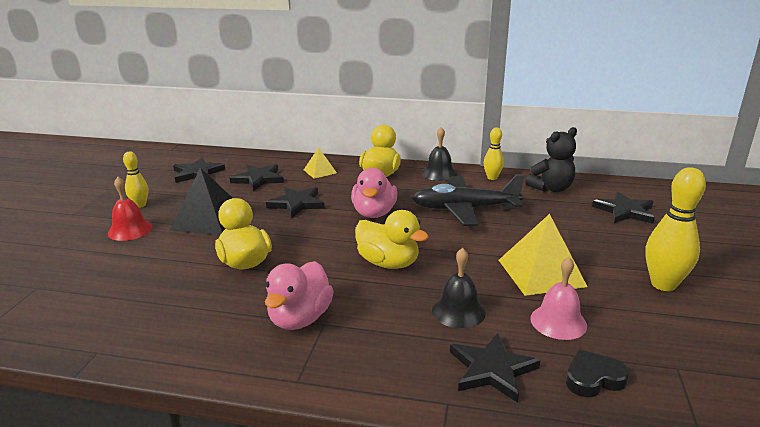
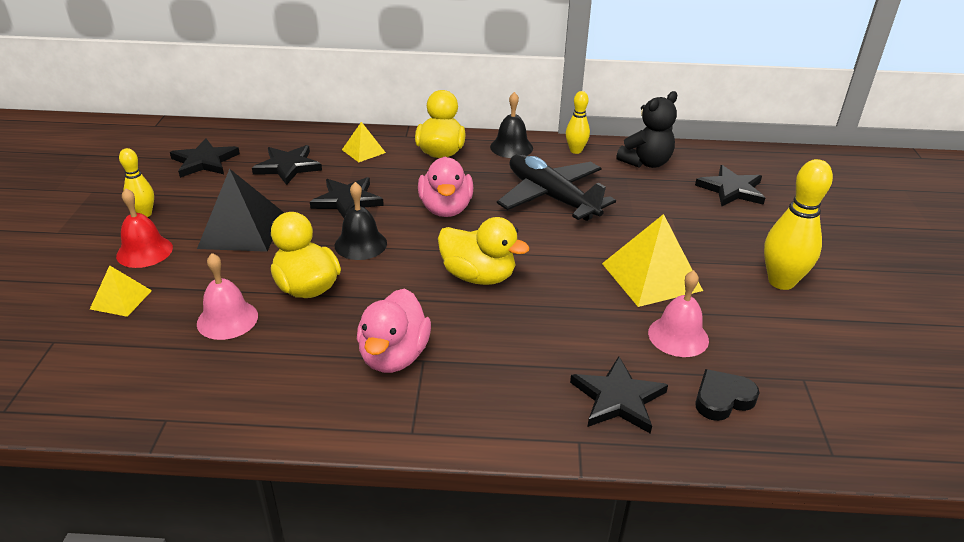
camera: 10 degrees left, 10 degrees up
black plane [412,174,525,226] -> black plane turned 60 degrees clockwise [497,154,616,221]
black bell [432,248,486,328] -> black bell moved to [335,182,387,260]
none -> yellow pyramid [90,265,152,317]
none -> pink bell [197,253,258,340]

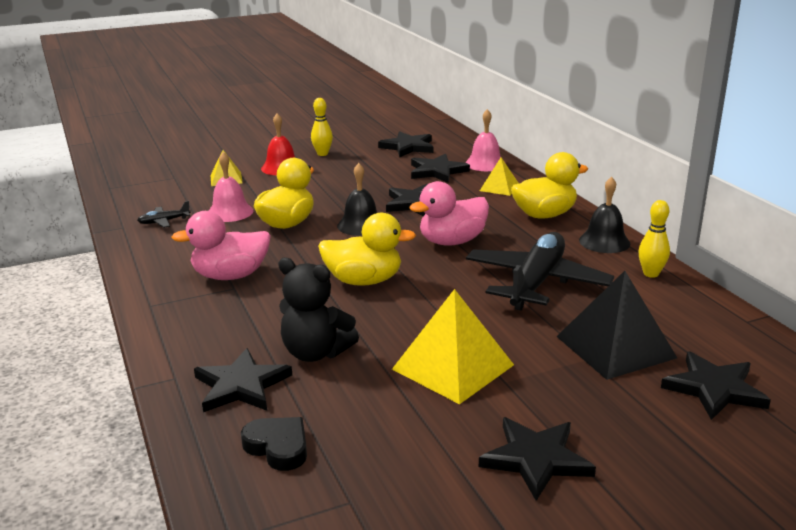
camera: 65 degrees right, 10 degrees down
black pyramid [197,169,284,252] -> black pyramid moved to [556,271,677,380]
yellow duck [438,217,530,285] -> yellow duck turned 90 degrees counterclockwise [318,213,416,286]
black teddy bear [617,91,677,168] -> black teddy bear moved to [278,258,359,362]
pink bell [648,270,709,357] -> pink bell moved to [465,109,504,171]
yellow bowling pin [764,159,833,290] -> black star [479,417,596,501]
none -> black plane [137,201,191,228]

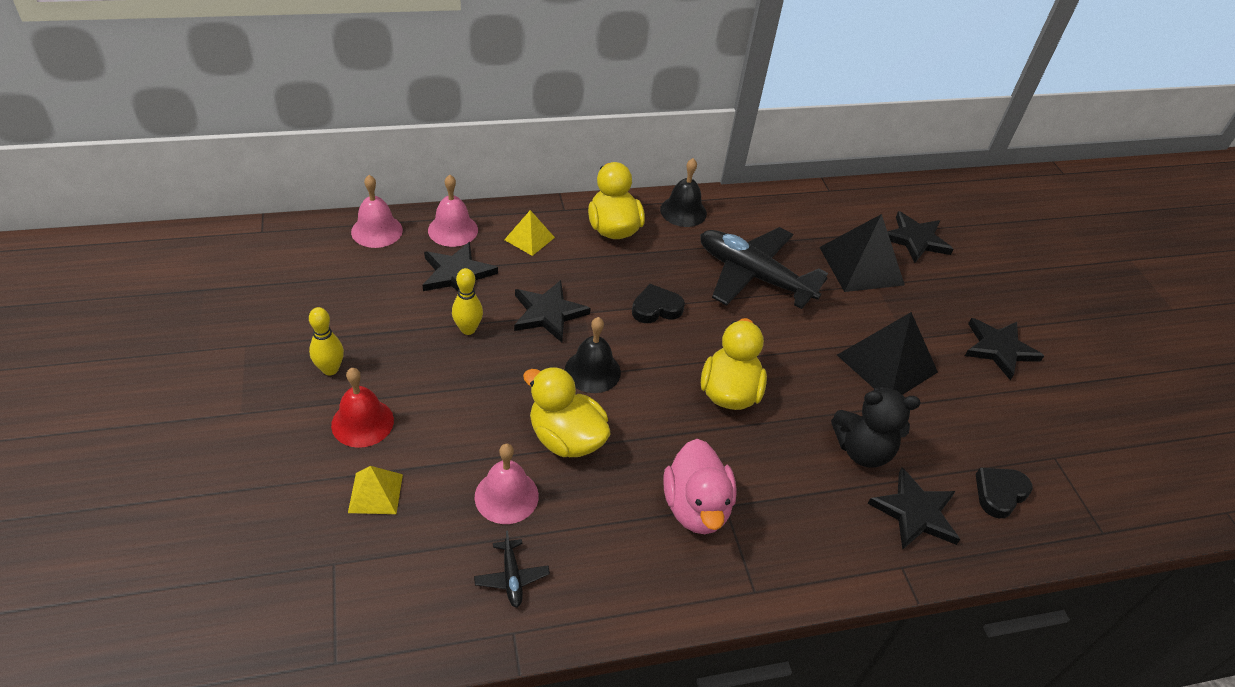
camera: 85 degrees left, 20 degrees up
black teddy bear [278,258,359,362] -> black teddy bear turned 60 degrees clockwise [831,387,921,468]
black star [378,131,434,157] -> none
yellow pyramid [392,289,514,404] -> black pyramid [837,312,938,395]
pink duck [409,181,489,246] -> black heart [632,284,685,323]
yellow bowling pin [639,200,670,278] -> yellow bowling pin moved to [452,268,483,335]
none -> pink bell [351,175,403,248]

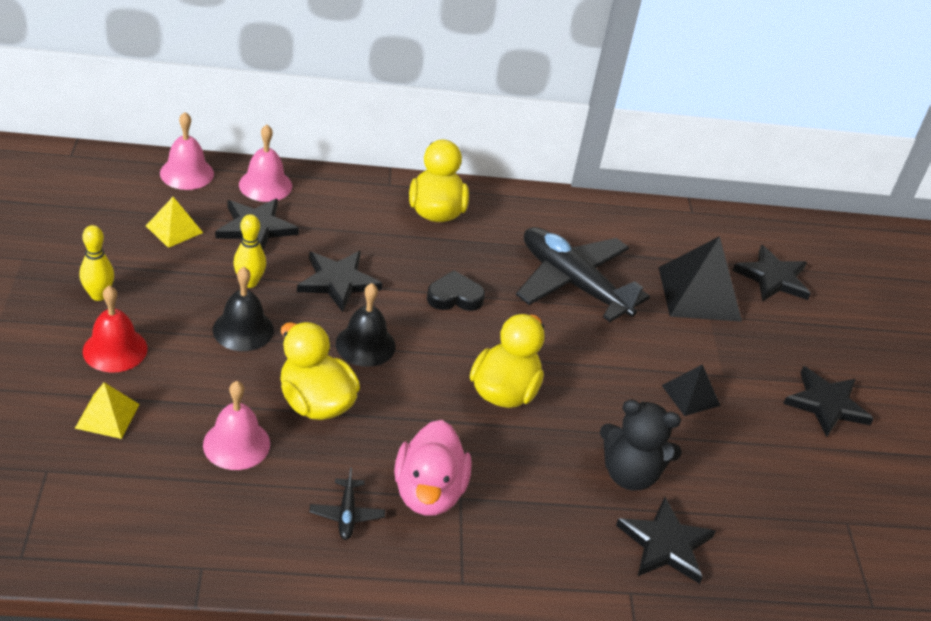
camera: 10 degrees right, 5 degrees down
black plane [474,530,550,608] -> black plane moved to [309,467,385,540]
yellow pyramid [504,210,555,256] -> yellow pyramid moved to [146,197,203,248]
black bell [660,158,707,227] -> black bell moved to [213,267,274,351]
black pyramid [837,312,938,395] -> black pyramid [661,364,721,416], size x0.54
black heart [976,468,1033,518] -> none

